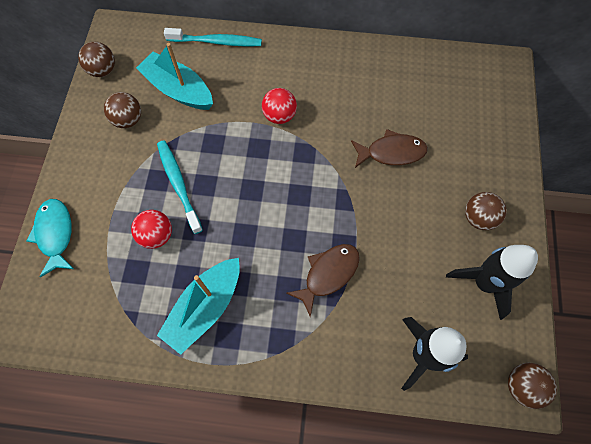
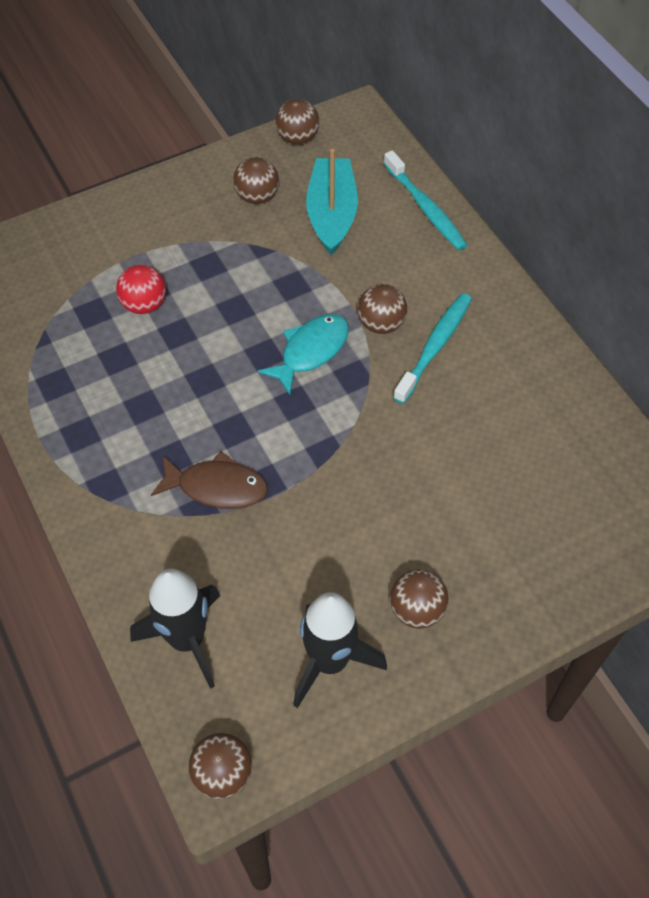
camera: 55 degrees right, 10 degrees down
turquoise fish [27,199,74,277] -> turquoise fish moved to [258,314,349,395]
turquoise toothbrush [157,141,203,234] -> turquoise toothbrush moved to [393,293,472,404]
turquoise boat [157,258,240,355] -> none
red ball [262,88,297,124] -> brown ball [358,284,407,334]
brown fish [351,129,428,168] -> none

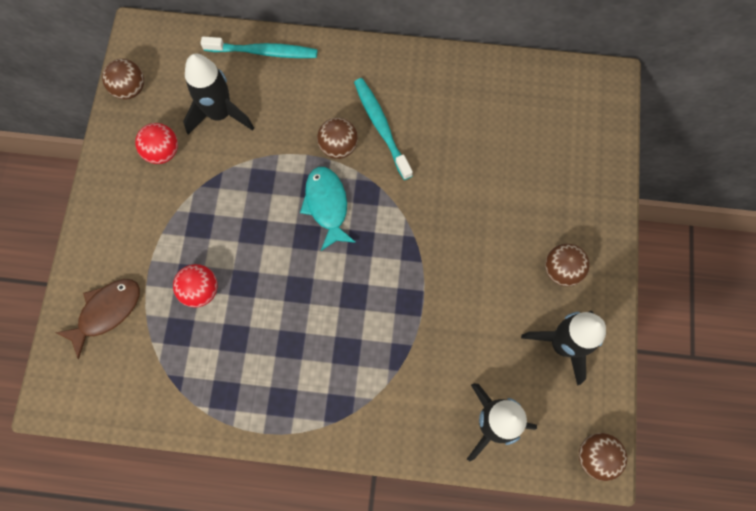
camera: 55 degrees left, 15 degrees up
brown fish [151,451,268,509] -> brown fish moved to [56,279,140,359]
brown ball [233,157,279,204] -> red ball [135,123,178,164]
turquoise boat [306,149,358,255] -> black rocket [183,54,254,135]

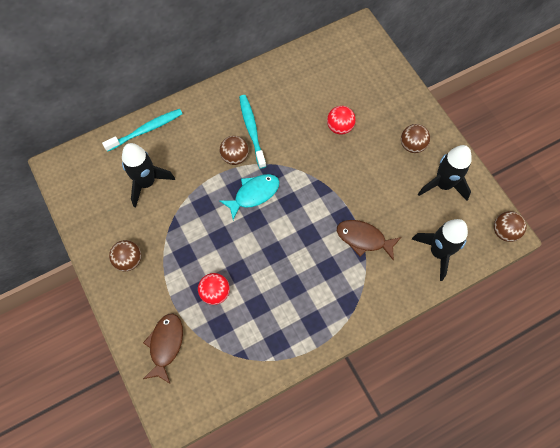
camera: 35 degrees left, 5 degrees down
brown ball [102,59,144,100] -> brown ball moved to [109,240,141,271]
red ball [135,123,178,164] -> red ball moved to [327,106,356,135]
turquoise fish [300,167,356,251] -> turquoise fish turned 105 degrees clockwise [220,174,279,220]
turquoise toothbrush [354,78,413,180] -> turquoise toothbrush turned 45 degrees clockwise [239,95,266,169]
none -> brown fish [337,220,401,261]

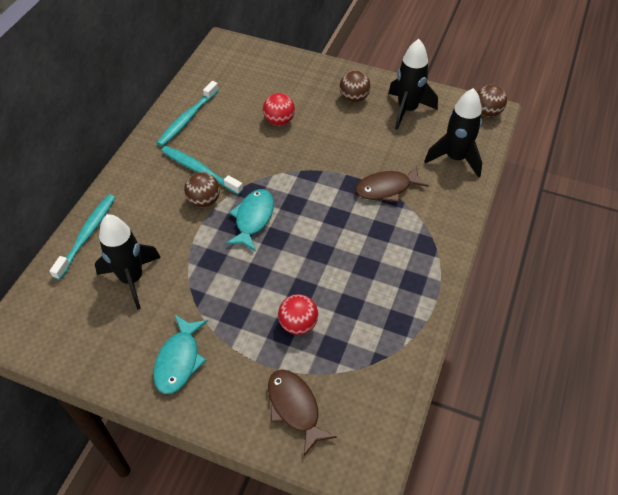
camera: 40 degrees left, 15 degrees down
brown ball [109,240,141,271] -> turquoise fish [153,315,208,394]
none -> turquoise toothbrush [157,81,219,147]

